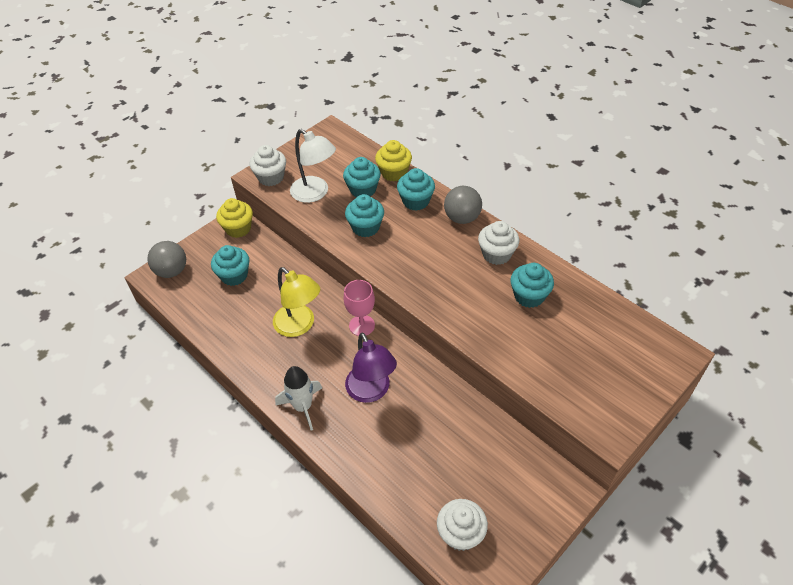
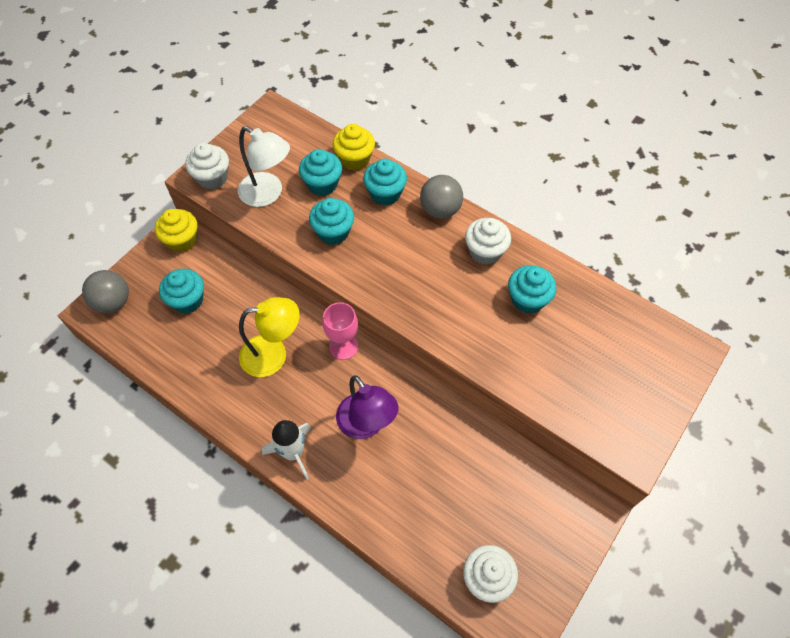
camera: 10 degrees left, 10 degrees up
yellow lamp [273,267,320,337] -> yellow lamp turned 45 degrees counterclockwise [239,297,300,377]

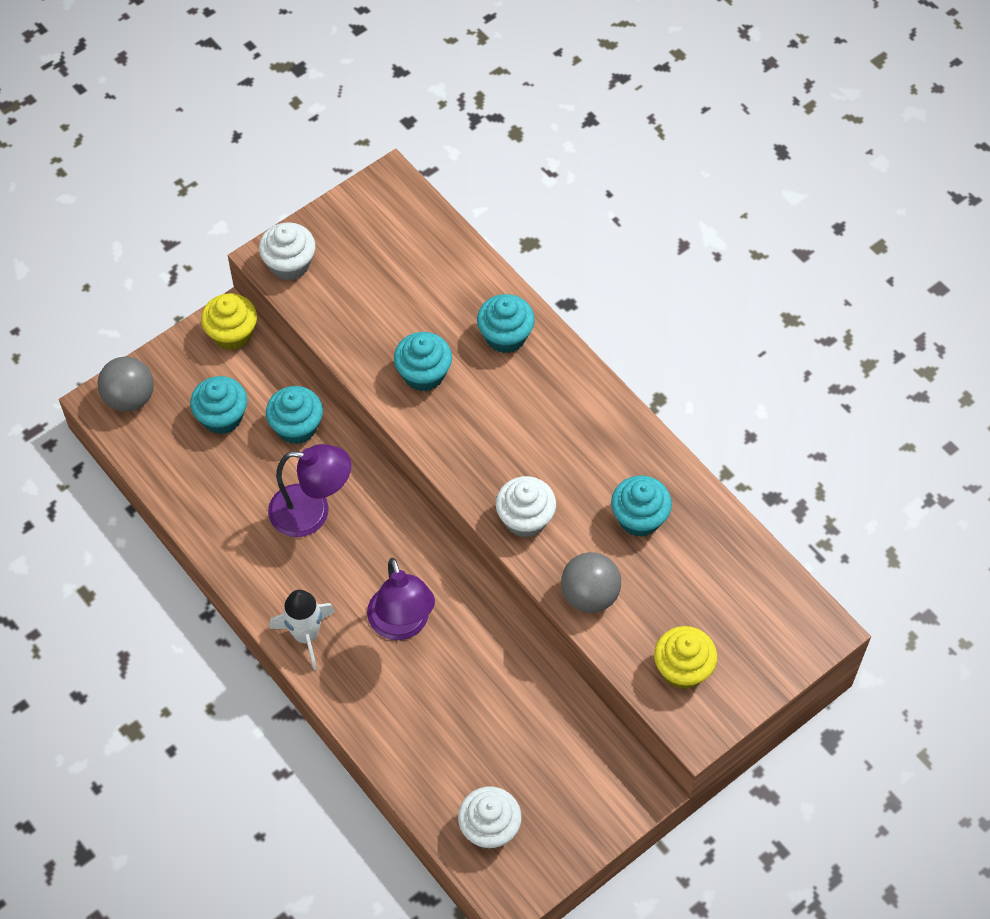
camera: 15 degrees right, 0 degrees up
white lamp [238,126,290,207] -> none
yellow lamp [239,297,300,377] -> purple lamp [268,444,351,537]
turquoise cupcake [299,149,342,196] -> turquoise cupcake moved to [266,386,323,444]
pink goblet [322,302,358,360] -> none
yellow cupcake [333,124,375,170] -> yellow cupcake moved to [654,626,717,689]
grey ball [420,175,463,219] -> grey ball moved to [561,552,621,613]
white cupcake [465,218,511,265] -> white cupcake moved to [496,476,556,538]

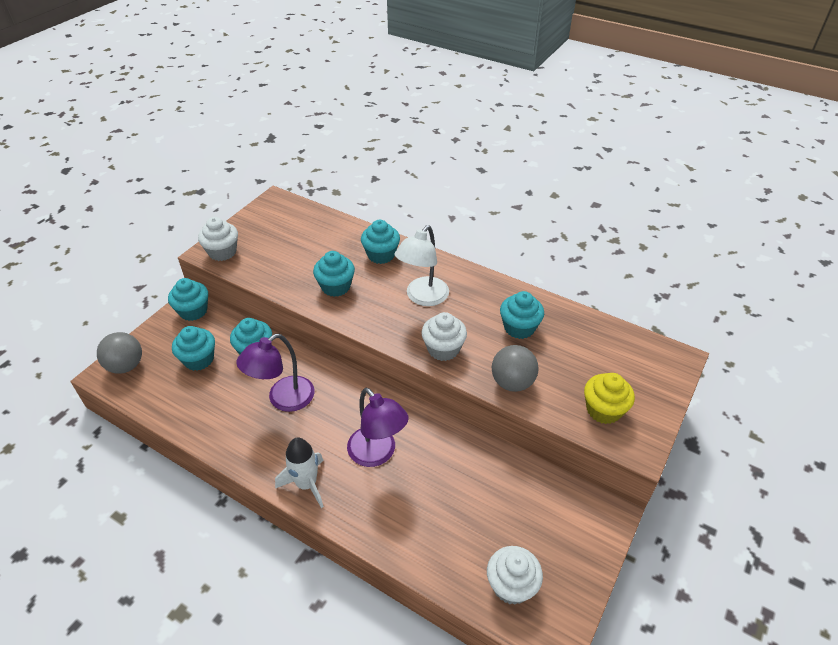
camera: 20 degrees left, 15 degrees down
yellow cupcake [201,293,257,350] -> turquoise cupcake [168,278,208,321]
purple lamp [268,444,351,537] -> purple lamp turned 150 degrees clockwise [236,334,314,412]
none -> white lamp [395,225,449,306]

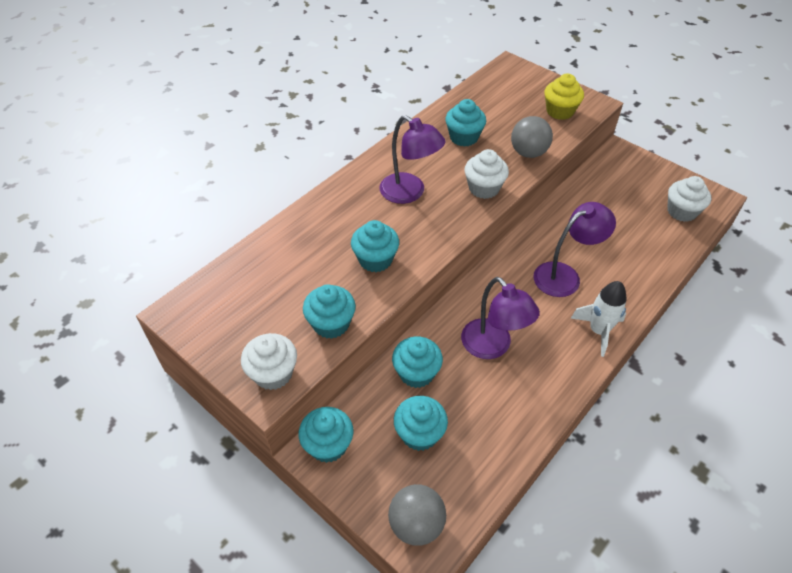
camera: 80 degrees left, 5 degrees up
turquoise cupcake [361,220,400,264] -> turquoise cupcake moved to [303,284,356,339]
white lamp [395,225,449,306] -> purple lamp [379,115,446,204]

